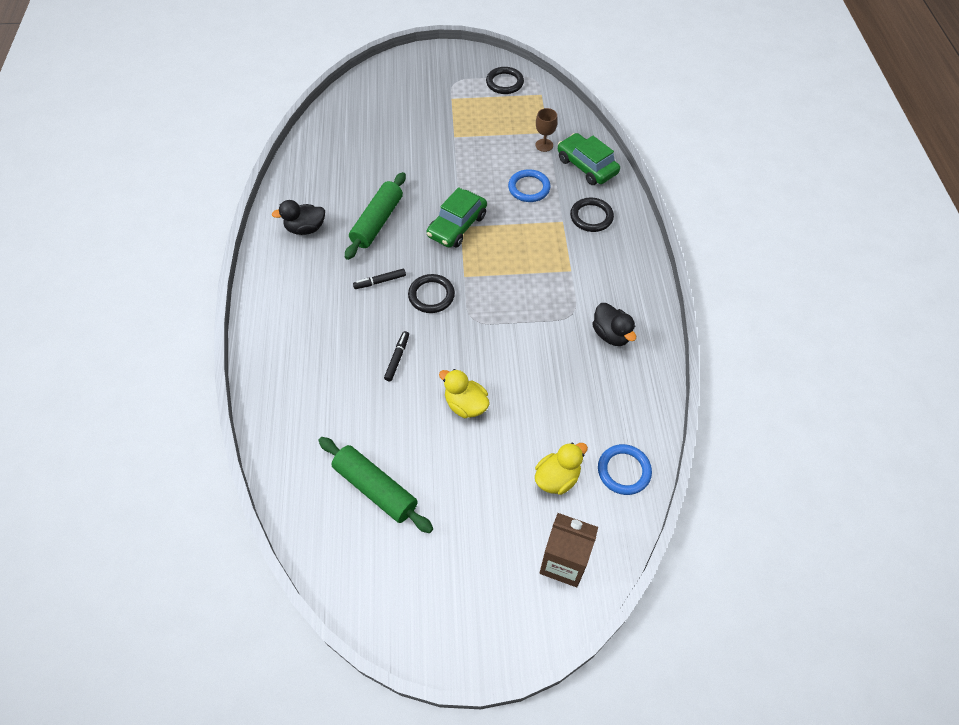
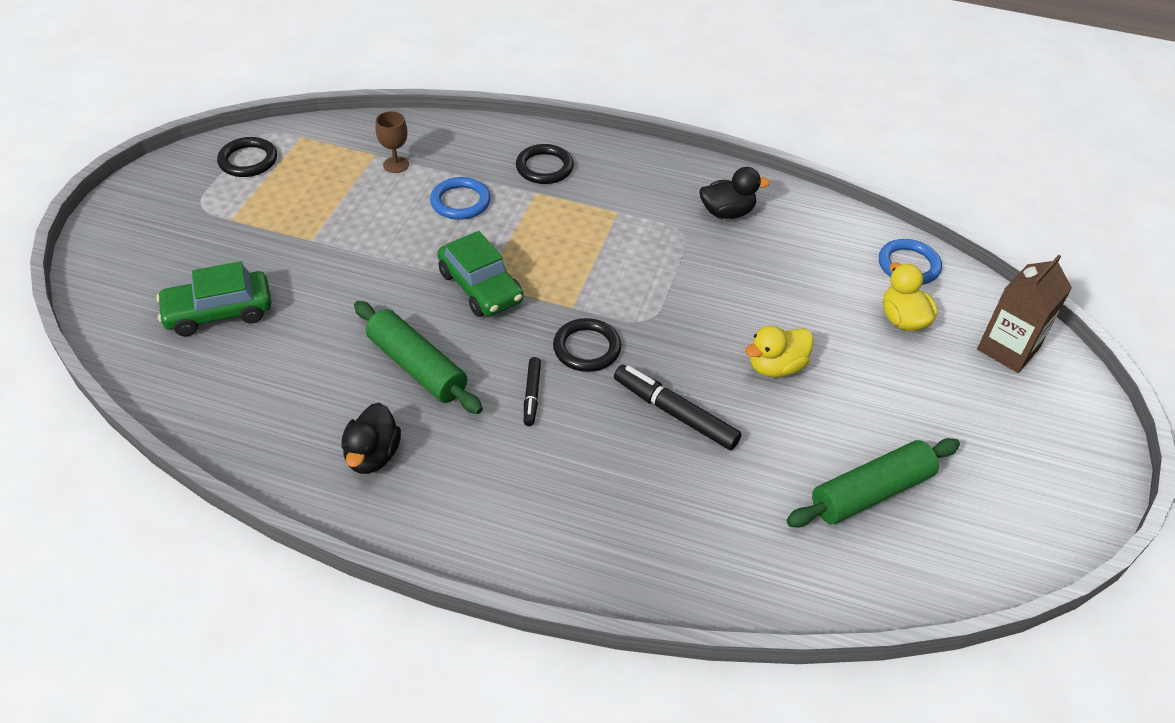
camera: 70 degrees left, 10 degrees down
black marker [384,331,409,381] -> black marker [614,365,742,450], size x1.72
green car [558,133,620,185] -> green car moved to [156,261,271,336]

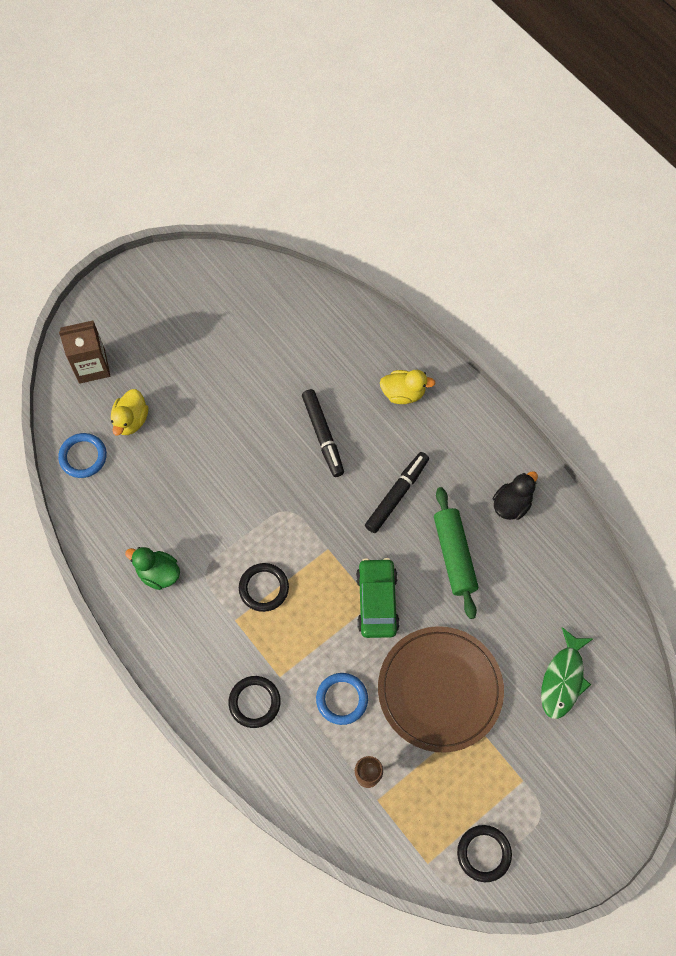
camera: 145 degrees left, 20 degrees up
green car [156,261,271,336] -> green fish [541,627,594,719]
black marker [524,357,541,426] -> black marker [365,452,429,533], size x1.72
black ring [553,318,621,372] -> black ring moved to [239,563,289,612]
black duck [700,167,770,219] -> green duck [125,547,180,590]
yellow duck [745,326,814,377] -> yellow duck moved to [380,370,435,404]
green rolling pin [787,438,960,527] -> none
none -> brown plate [378,626,504,753]

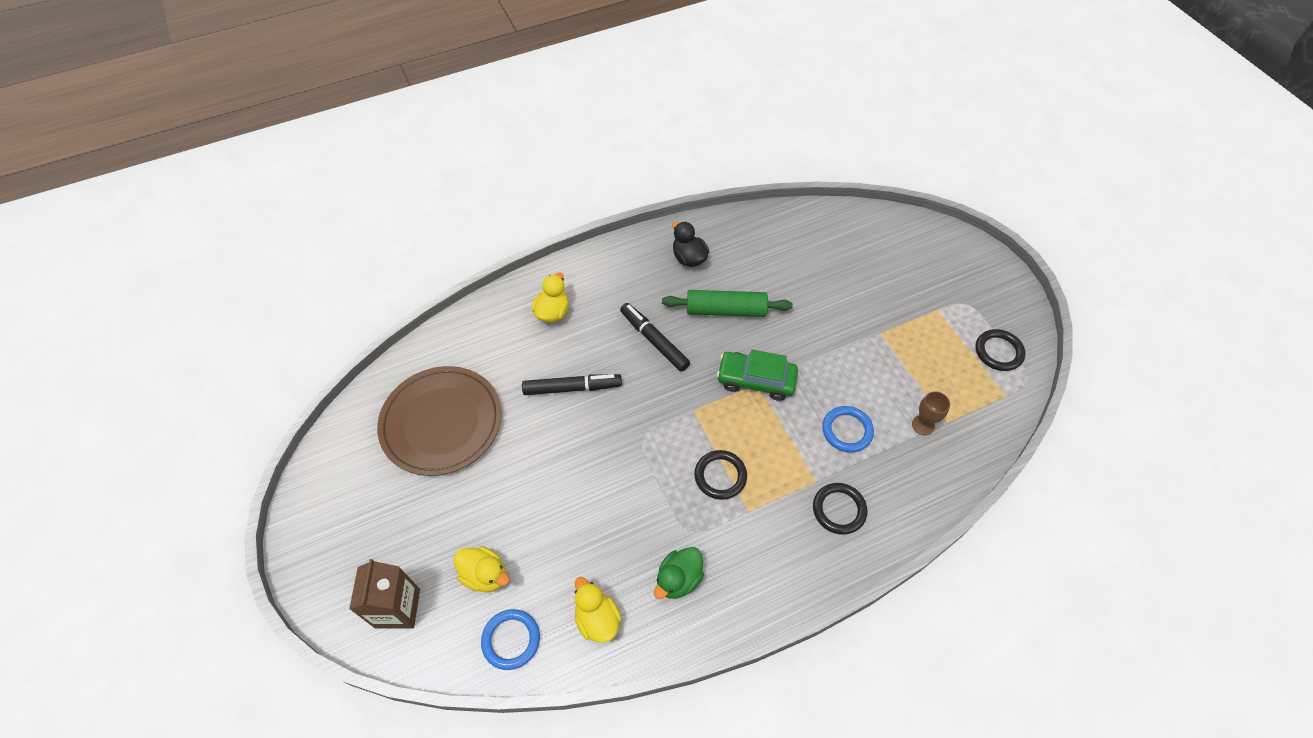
camera: 75 degrees left, 10 degrees down
brown plate [378,626,504,753] -> brown plate moved to [377,366,502,476]
green fish [541,627,594,719] -> none
none -> yellow duck [575,577,622,643]

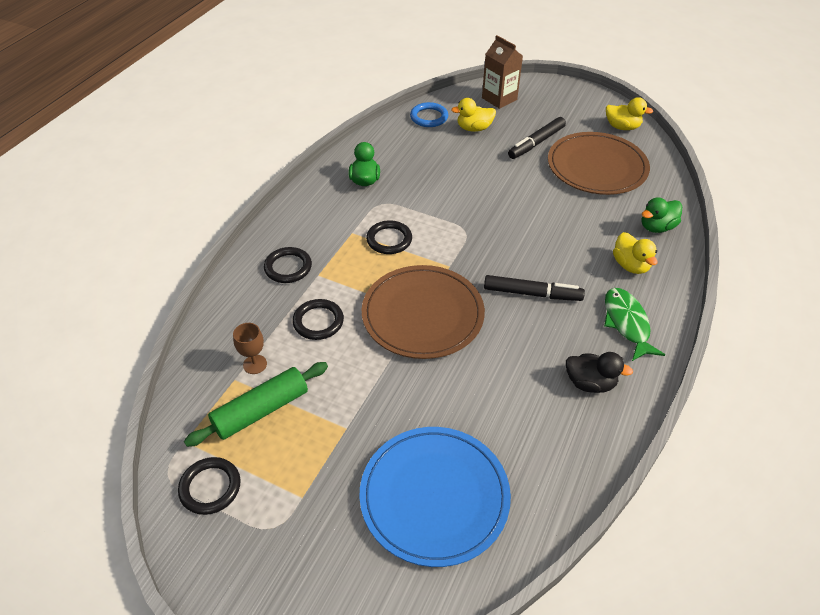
camera: 140 degrees right, 10 degrees down
black marker [522,374,622,395] -> black marker moved to [508,117,566,159]
yellow duck [575,577,622,643] -> yellow duck moved to [606,97,653,130]
green rolling pin [662,290,793,317] -> green rolling pin moved to [184,362,328,447]
green car [717,350,798,401] -> brown plate [362,265,485,359]
blue ring [822,406,874,452] -> black ring [292,299,344,340]
none -> blue plate [359,427,511,567]
none -> green fish [604,288,665,361]
none -> green duck [642,197,682,233]

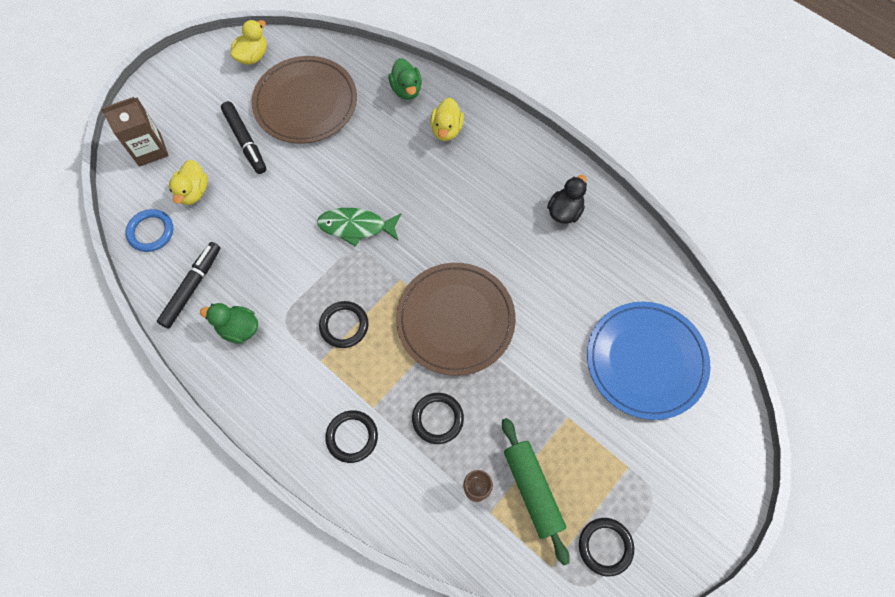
camera: 75 degrees left, 20 degrees up
black marker [484,275,585,301] -> black marker moved to [157,242,220,329]
green fish [604,288,665,361] -> green fish moved to [317,208,401,247]
yellow duck [613,232,657,274] -> yellow duck turned 105 degrees clockwise [430,98,464,141]

